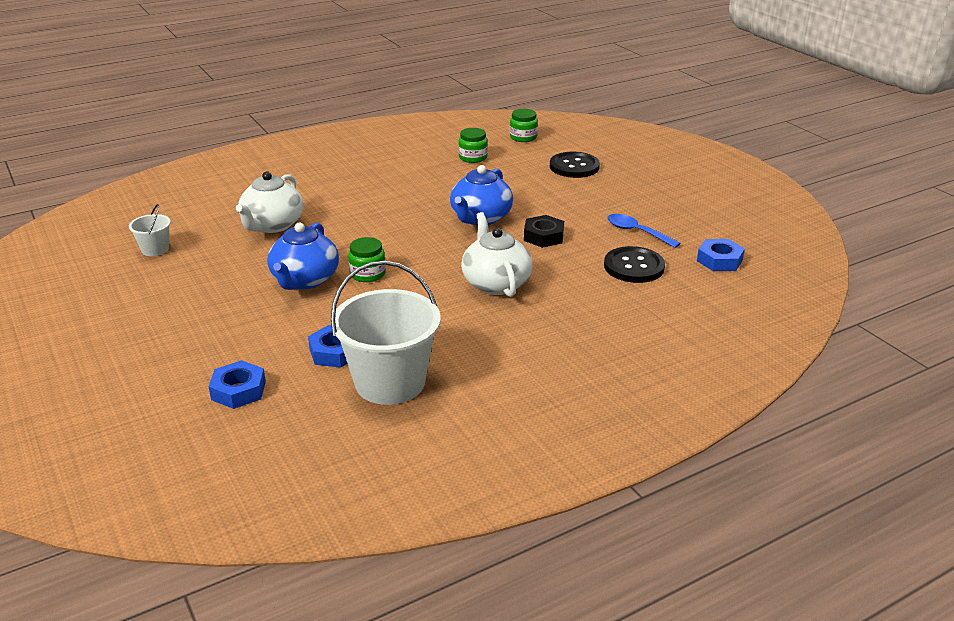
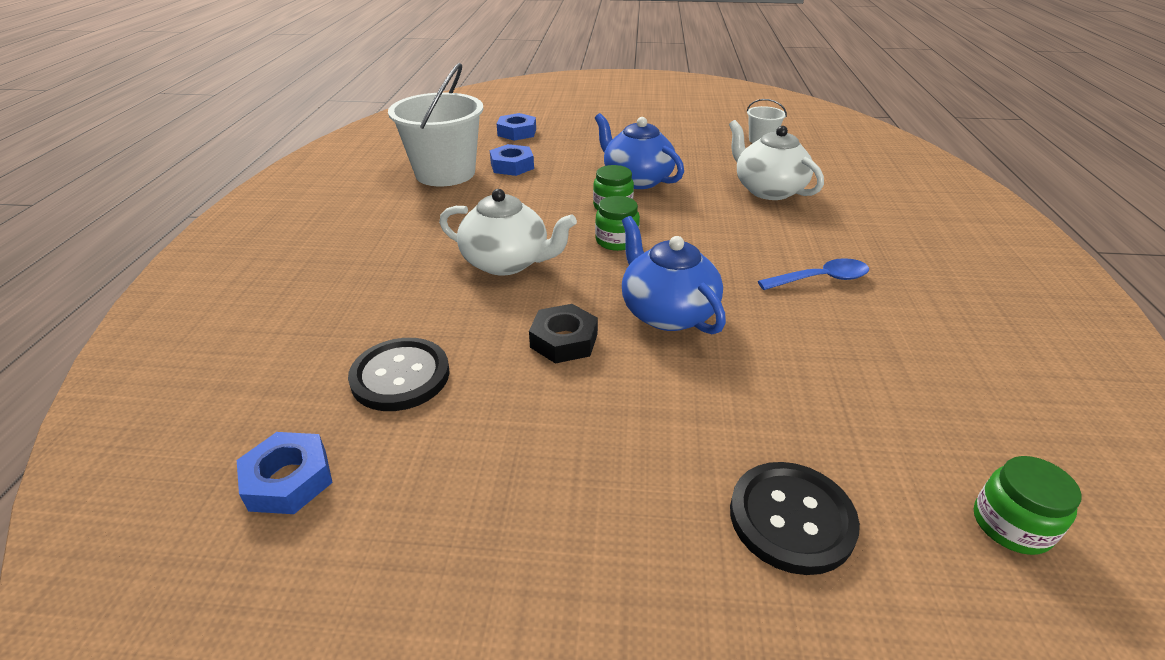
camera: 125 degrees right, 5 degrees up
green jar [459,128,488,163] -> green jar moved to [595,196,640,251]
blue spoon [607,214,681,248] -> blue spoon moved to [758,258,869,290]

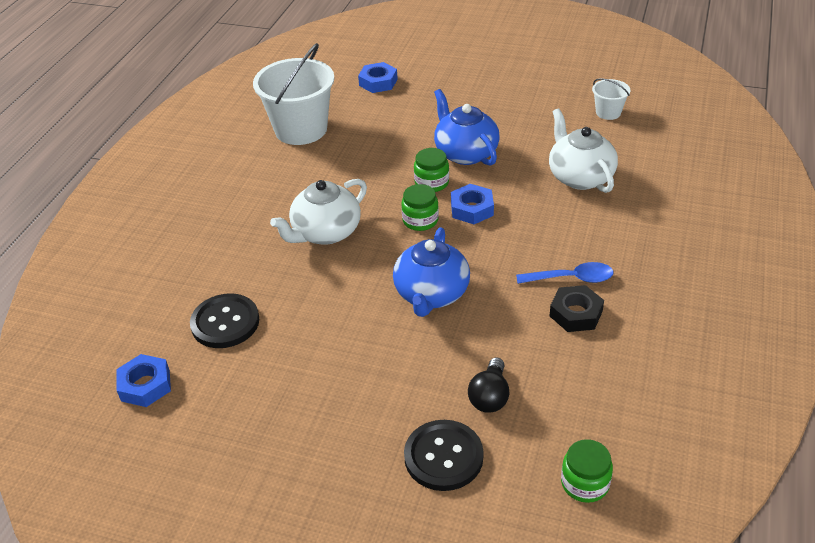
camera: 15 degrees right, 5 degrees up
white teapot [439,189,577,275] -> white teapot turned 105 degrees clockwise [270,179,367,245]
blue nut [490,144,534,176] -> blue nut moved to [451,184,494,224]
black nut [529,304,598,364] -> black nut moved to [550,285,604,332]
blue teapot [622,216,726,334] -> blue teapot turned 150 degrees counterclockwise [393,227,470,317]
none -> black light bulb [468,358,509,413]

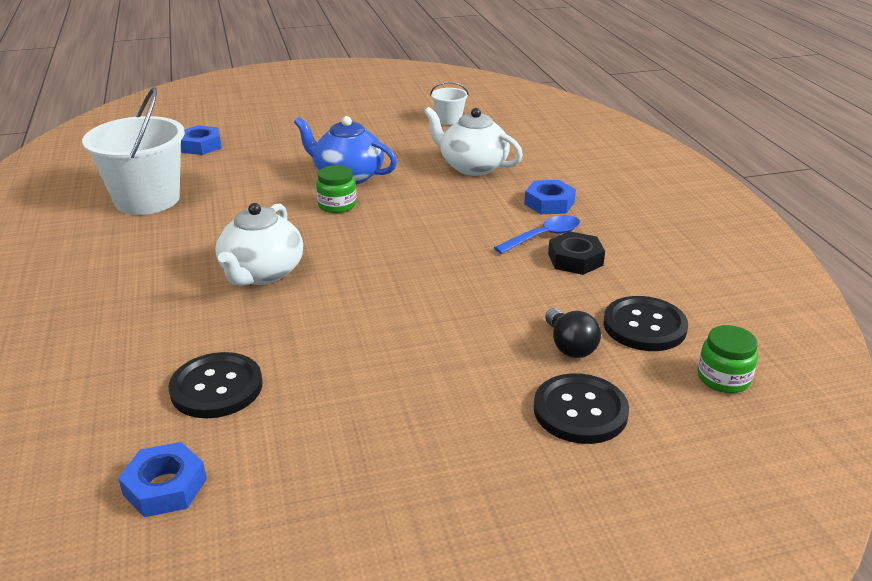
camera: 35 degrees left, 10 degrees down
blue teapot [393,227,470,317] -> none
green jar [401,184,439,231] -> none
blue nut [451,184,494,224] -> blue nut moved to [524,180,576,214]
none -> black button [603,296,688,351]

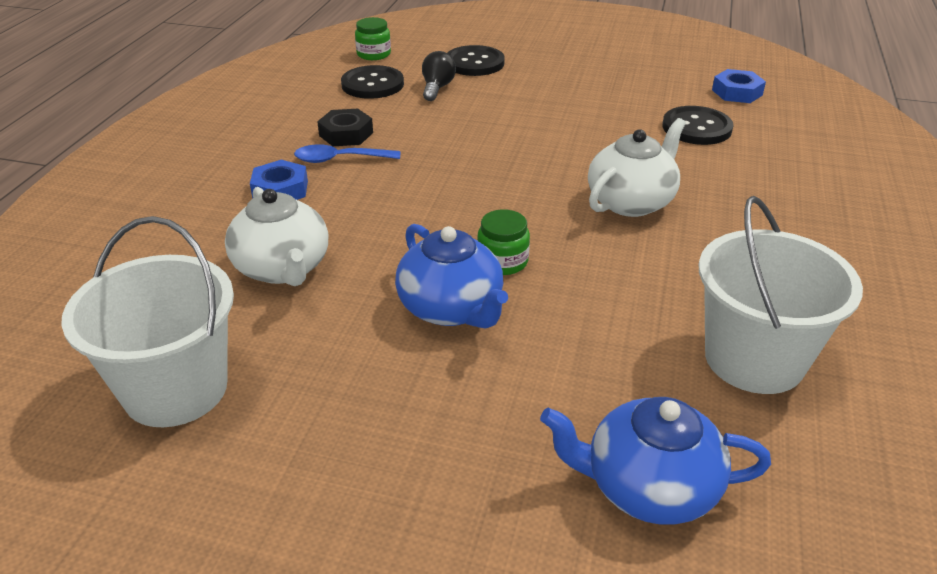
camera: 150 degrees left, 5 degrees up
blue nut [181,125,222,155] -> blue teapot [540,397,771,525]
white bucket [430,82,469,125] -> white bucket [61,216,234,427], size x2.13

